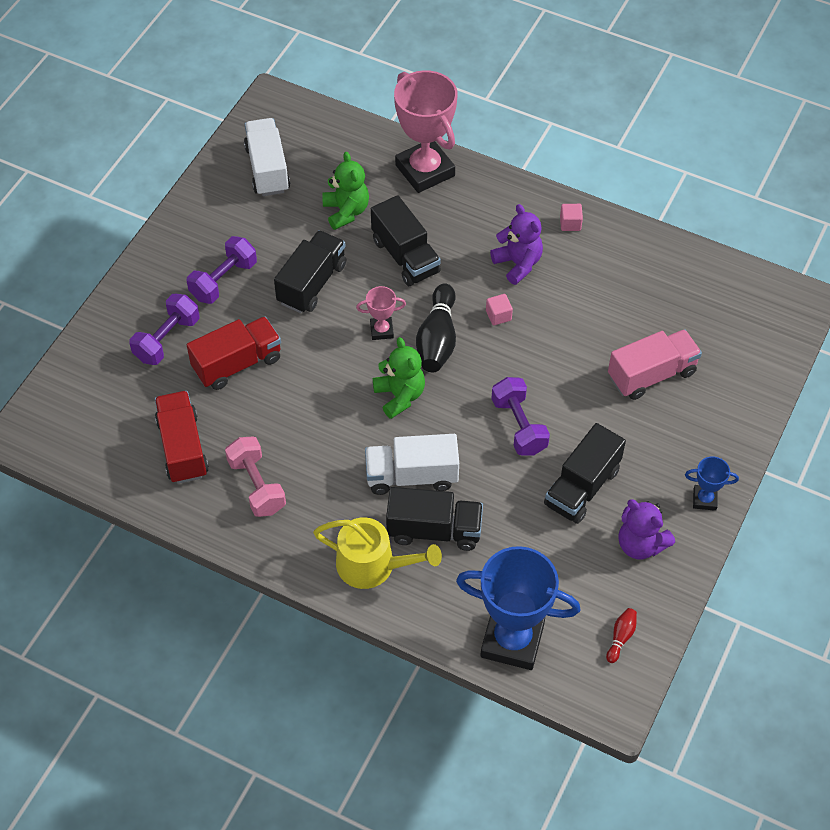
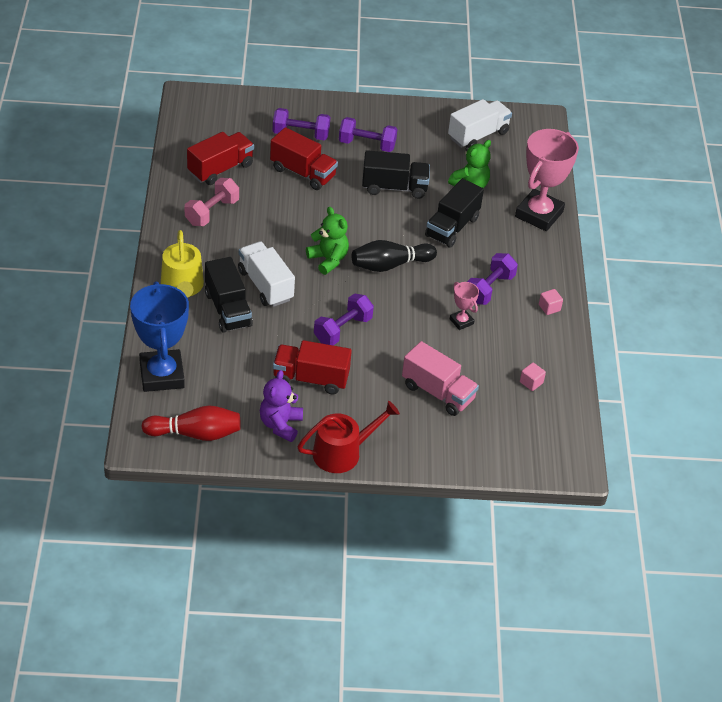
camera: 60 degrees right, 10 degrees down
pink trophy [356,286,406,340] -> pink trophy moved to [450,282,479,330]
green teddy bear [373,337,425,419] -> green teddy bear turned 75 degrees counterclockwise [306,207,349,275]
pink cube [486,294,513,325] -> pink cube moved to [520,363,546,391]
purple teddy bear [490,204,543,285] -> purple dumbbell [467,253,518,305]
black truck [544,423,626,524] -> red truck [273,340,352,394]
red bowling pin [606,608,637,663] -> red bowling pin [141,406,241,441], size x2.10
blue trophy [685,457,739,511] -> red watering can [297,401,400,473]

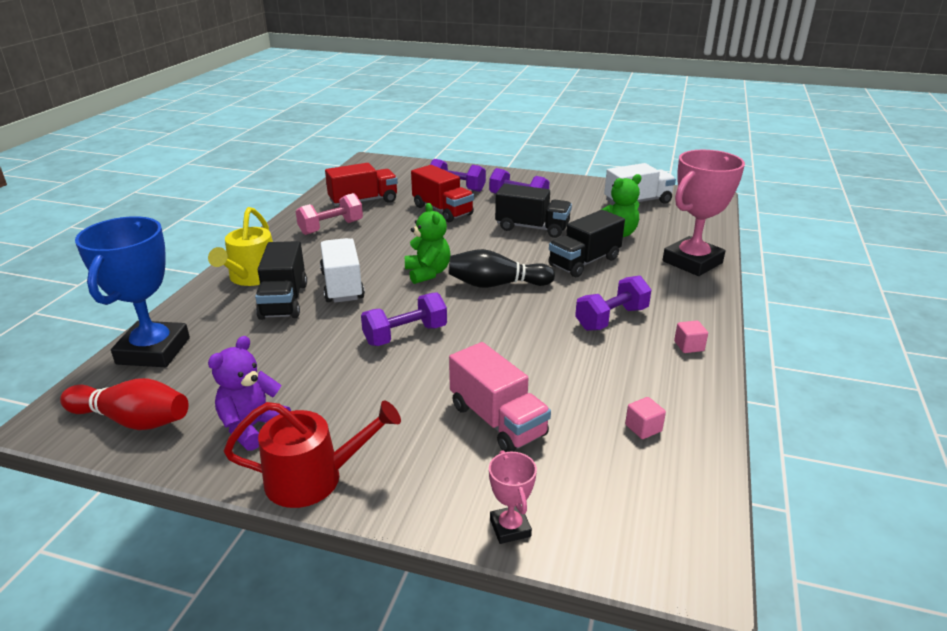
camera: 20 degrees right, 15 degrees down
red truck [273,340,352,394] -> none
pink trophy [450,282,479,330] -> pink trophy moved to [489,450,537,544]

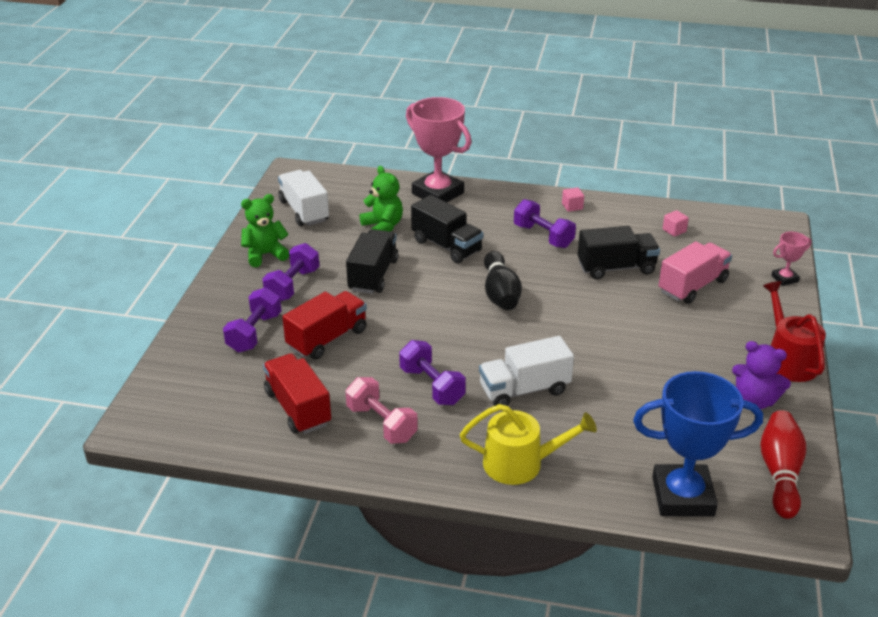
camera: 95 degrees left, 5 degrees up
black truck [255,241,307,320] -> black truck moved to [578,226,660,279]
purple dumbbell [361,292,447,346] -> purple dumbbell moved to [399,340,466,405]
green teddy bear [405,203,451,284] -> green teddy bear moved to [241,194,289,267]

